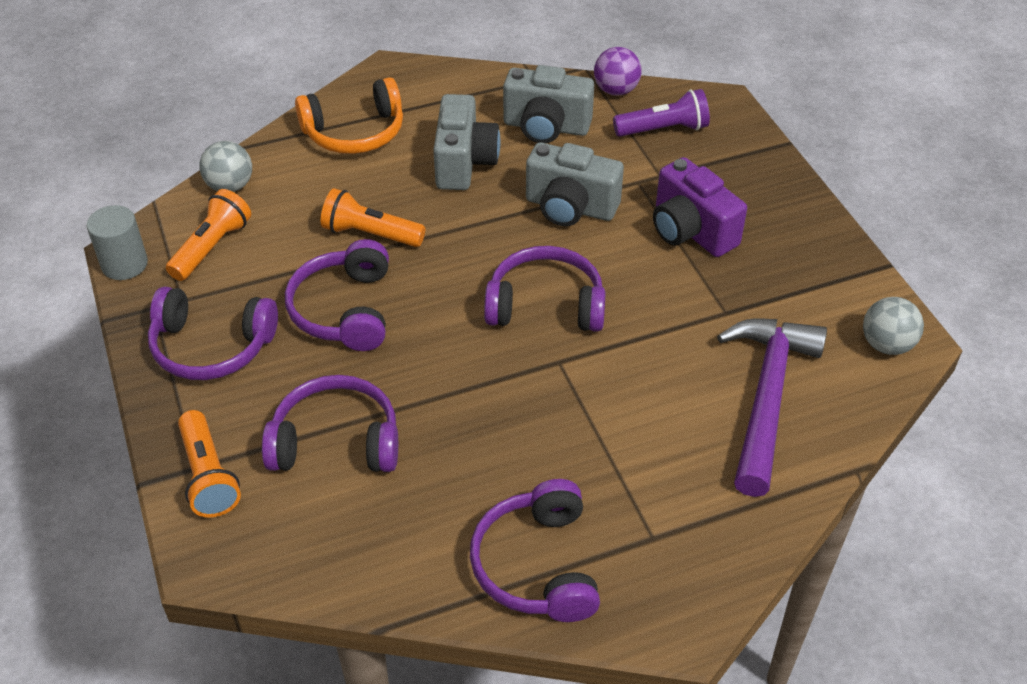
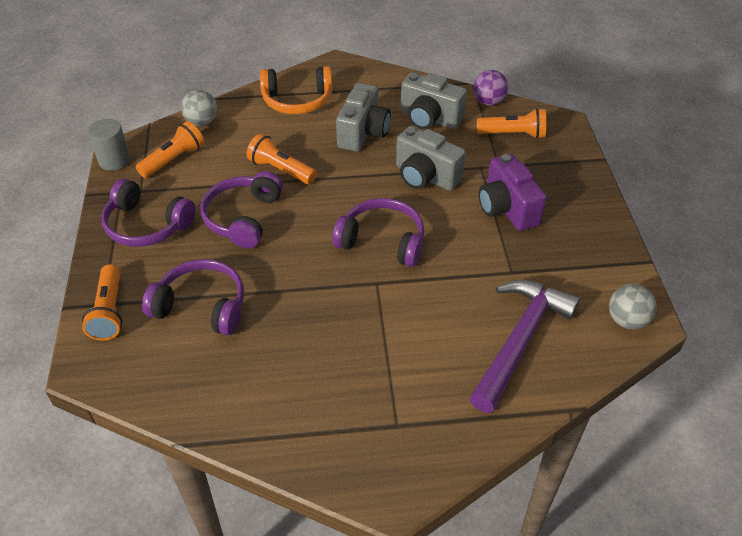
camera: 15 degrees right, 0 degrees up
purple headphones [470,479,600,622] -> none
purple flashlight [613,89,710,137] -> orange flashlight [477,108,546,139]

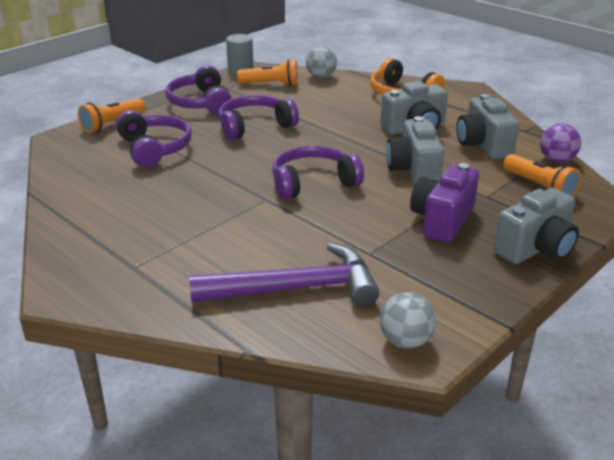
camera: 50 degrees right, 15 degrees down
orange flashlight [247,134,317,184] -> none
purple headphones [332,198,424,267] -> purple headphones turned 90 degrees counterclockwise [272,146,364,200]
none -> grey camera [494,188,579,264]

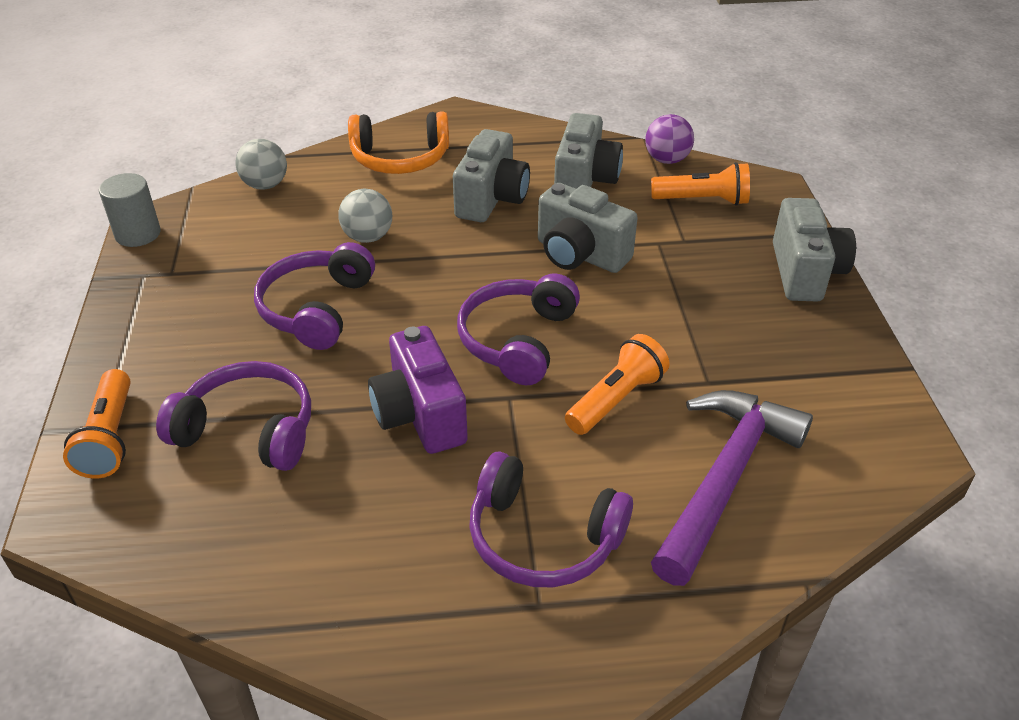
camera: 50 degrees left, 10 degrees up
purple headphones [166,65,232,114] -> purple headphones moved to [469,451,633,587]
orange flashlight [237,59,298,86] -> orange flashlight moved to [565,334,670,435]
grey ball [380,292,436,349] -> grey ball moved to [339,189,392,243]
purple camera [410,163,479,243] -> purple camera moved to [368,326,468,454]
grey camera [456,94,519,159] -> grey camera turned 105 degrees counterclockwise [554,113,623,189]

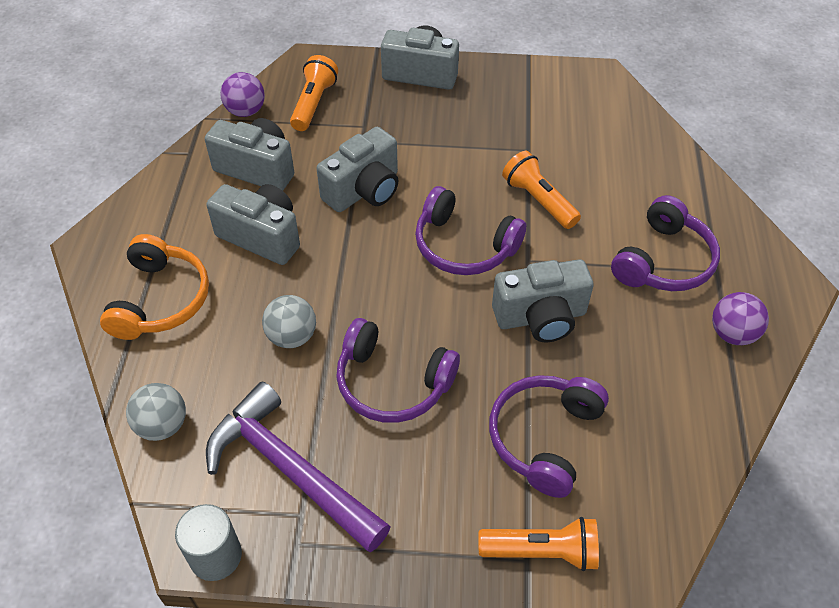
camera: 80 degrees left, 10 degrees up
purple camera [368,326,468,454] -> grey camera [492,259,594,343]
purple hammer [651,390,813,586] -> purple hammer moved to [206,381,391,552]
none -> purple ball [712,292,769,345]

